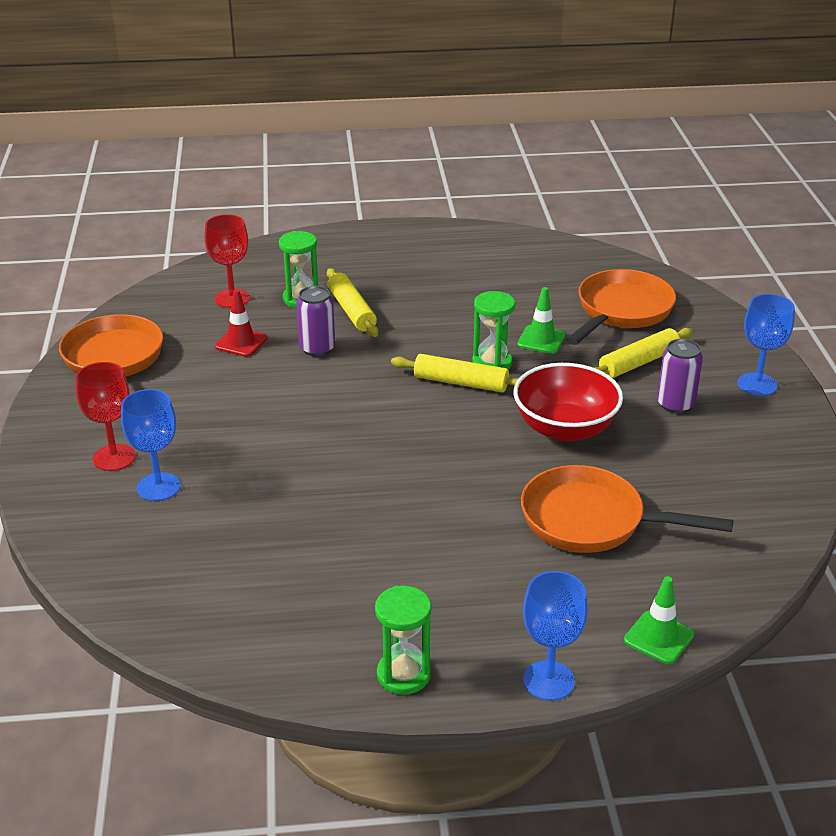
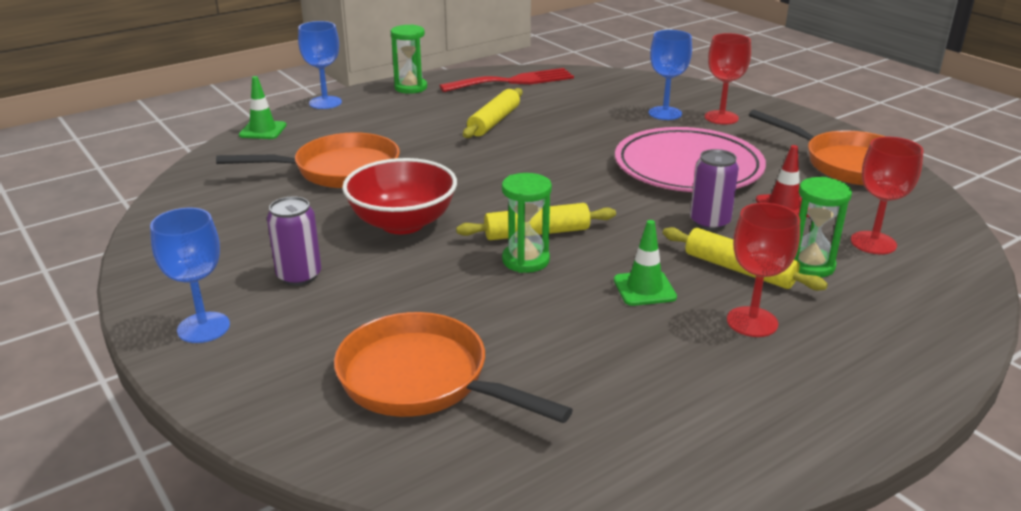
camera: 150 degrees right, 5 degrees down
green traffic cone [517,287,565,354] -> green traffic cone moved to [614,220,677,306]
orange pan [566,269,676,345] -> orange pan turned 120 degrees clockwise [334,312,573,423]
yellow rolling pin [594,328,693,378] -> yellow rolling pin moved to [463,88,523,138]
none -> red fork [439,68,574,92]
none -> pink plate [615,127,766,192]
none -> red goblet [727,203,800,337]

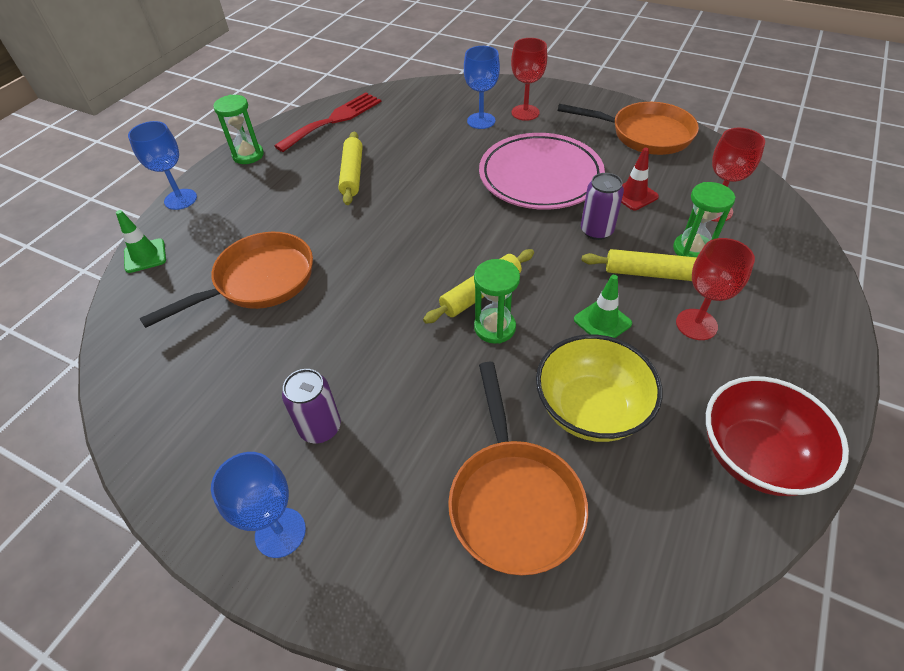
camera: 25 degrees left, 20 degrees up
orange pan [334,312,573,423] -> orange pan turned 105 degrees counterclockwise [448,362,588,575]
red bowl [342,158,457,234] -> red bowl moved to [706,376,849,496]
none -> yellow bowl [536,334,663,442]

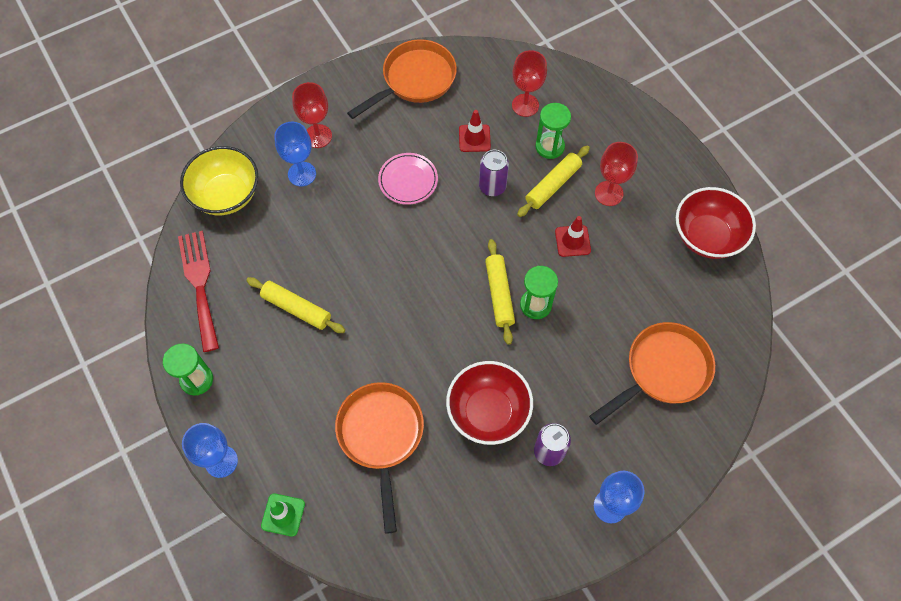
camera: 60 degrees left, 15 degrees up
orange pan [448,362,588,575] -> orange pan turned 60 degrees counterclockwise [589,322,715,425]
pink plate [479,133,605,210] -> pink plate [378,153,438,205], size x0.54
yellow bowl [536,334,663,442] -> yellow bowl moved to [180,146,258,215]
green traffic cone [574,274,632,338] -> red traffic cone [555,216,591,257]
none -> red bowl [446,361,533,445]

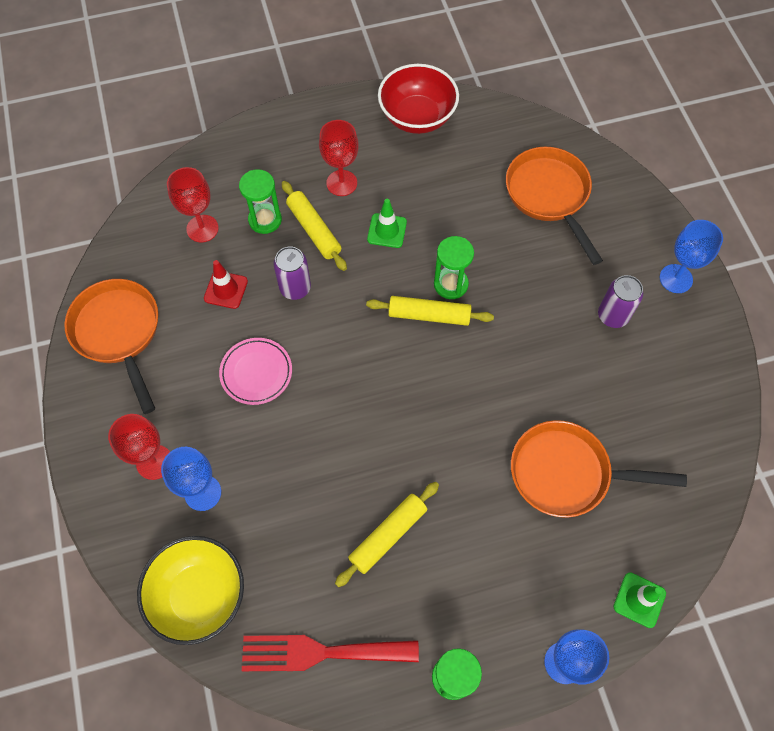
camera: 75 degrees left, 0 degrees up
red bowl [446,361,533,445] -> none
red traffic cone [555,216,591,257] -> green traffic cone [367,199,407,248]

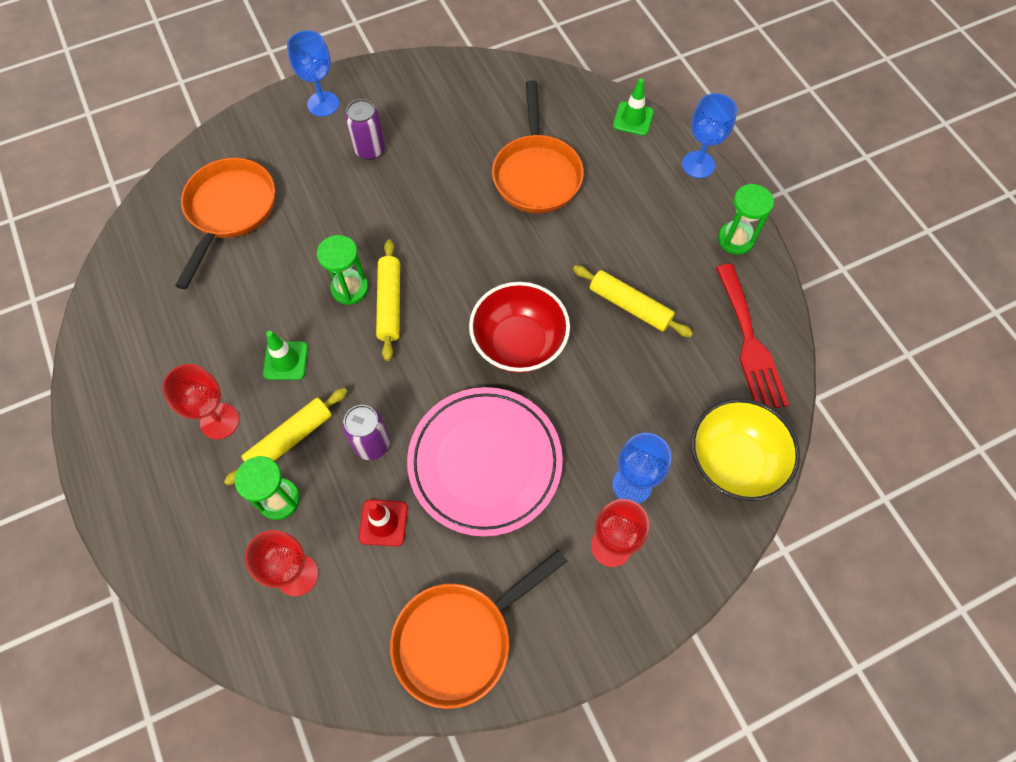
camera: 100 degrees left, 0 degrees up
pink plate [219,338,292,405] -> pink plate [407,387,563,537], size x1.87
red bowl [378,64,459,134] -> red bowl moved to [469,282,570,373]
orange pan [506,147,603,265] -> orange pan turned 135 degrees clockwise [175,158,275,289]

